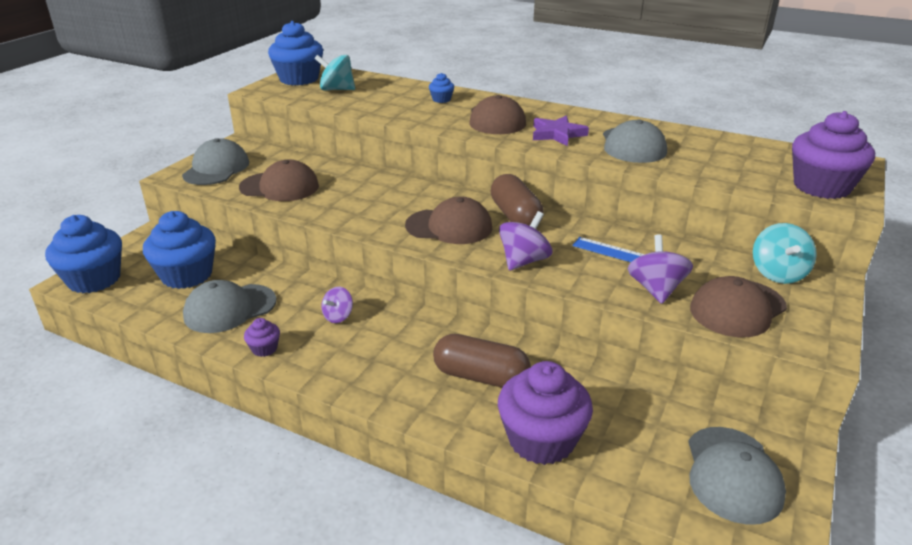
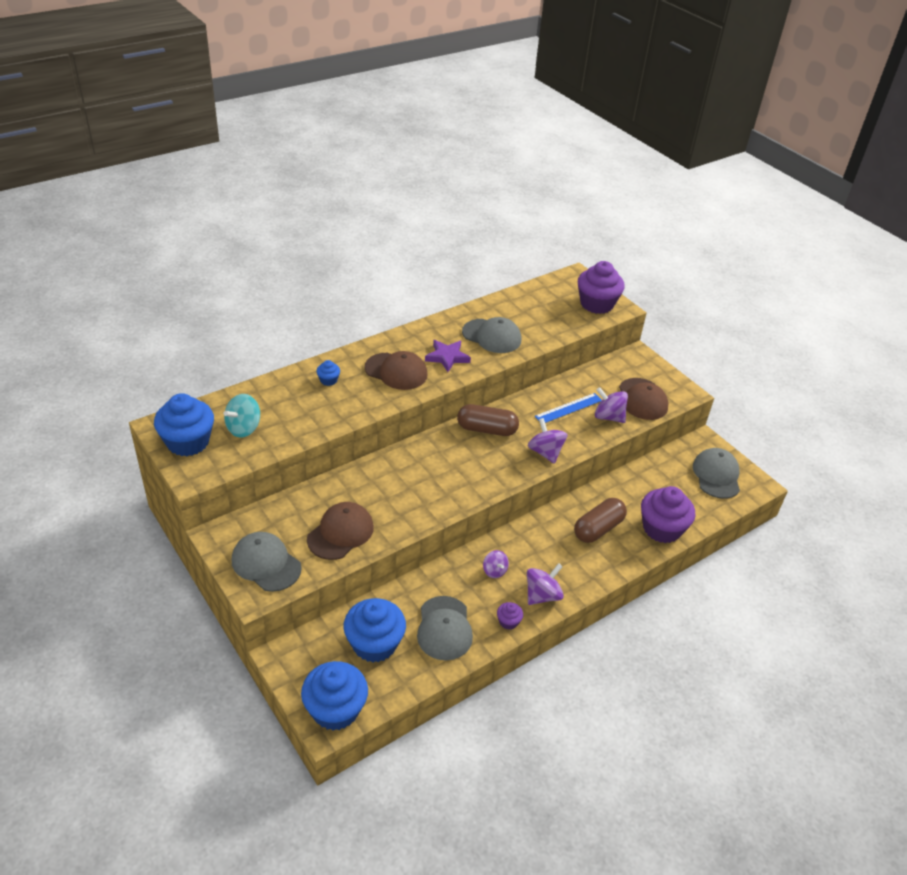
camera: 65 degrees left, 10 degrees up
brown cap [405,197,492,244] -> none
grey cap [688,427,786,525] -> grey cap turned 120 degrees counterclockwise [693,448,740,499]
turquoise spinning top [753,223,817,284] -> none
none -> purple spinning top [527,563,564,605]

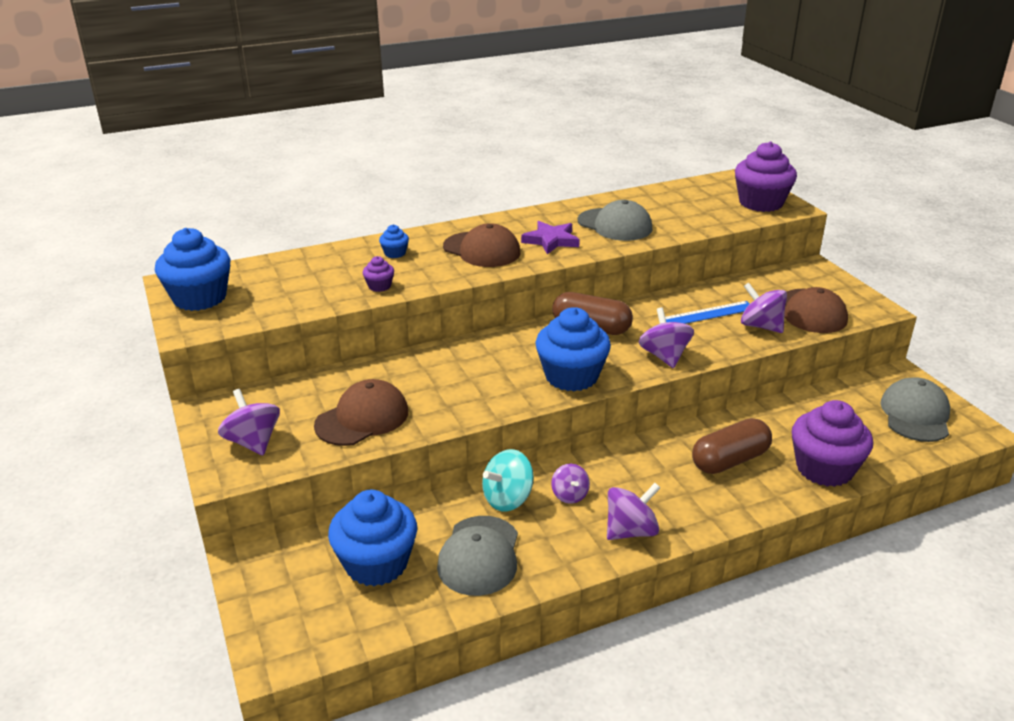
camera: 15 degrees right, 10 degrees down
turquoise spinning top [224,394,260,438] -> turquoise spinning top moved to [482,449,534,511]
grey cap [232,532,302,592] -> purple spinning top [218,389,280,455]
blue cupcake [301,661,368,731] -> blue cupcake moved to [535,307,611,391]
purple cupcake [497,602,523,630] -> purple cupcake moved to [363,256,394,292]

